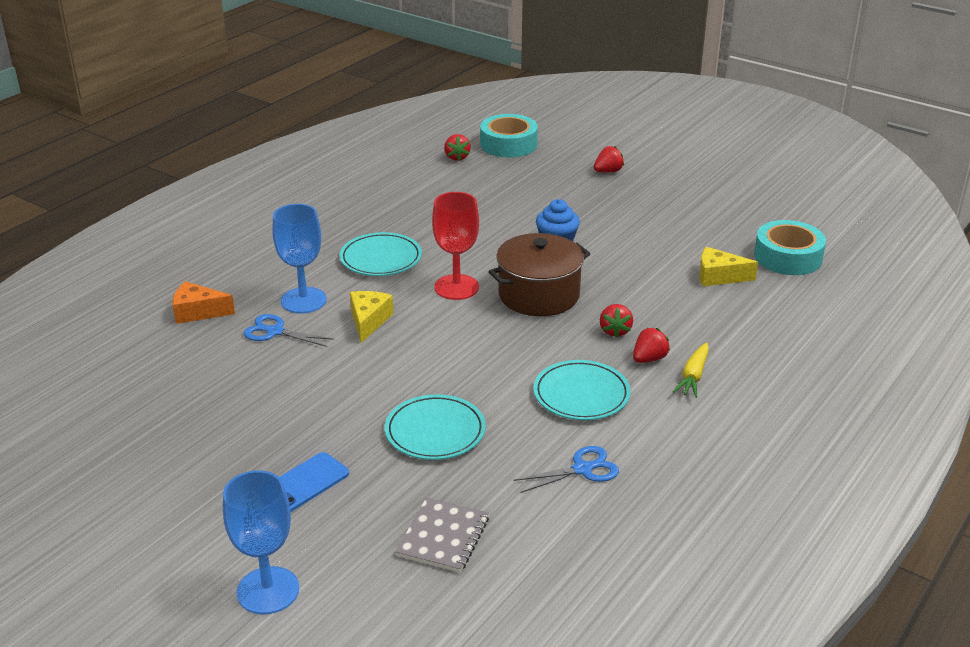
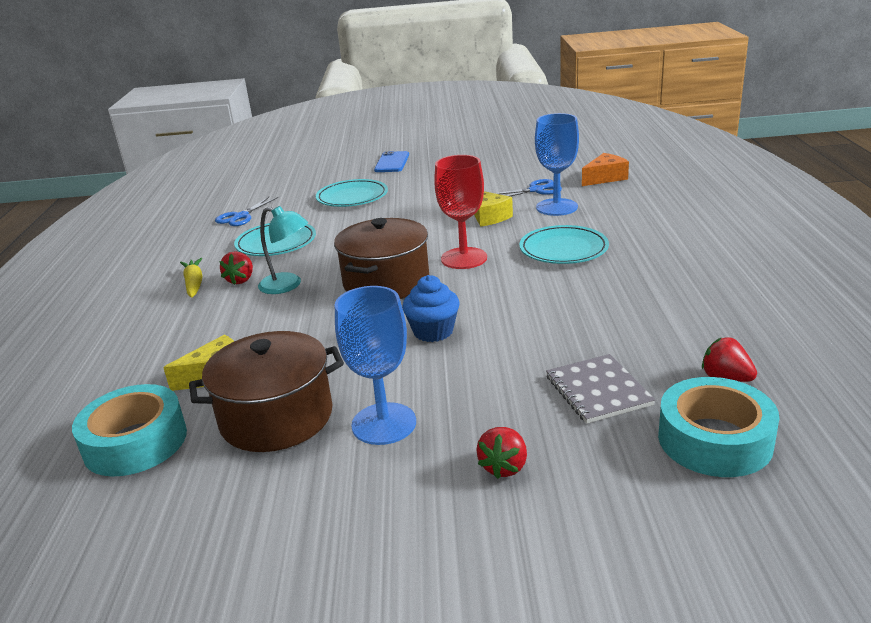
camera: 145 degrees right, 5 degrees down
blue goblet [223,470,299,614] -> blue goblet moved to [335,286,416,445]
grey notebook [395,497,489,573] -> grey notebook moved to [546,354,655,424]
red strawberry [600,304,633,338] -> turquoise lamp [258,206,308,294]
none -> brown pot [189,331,344,452]

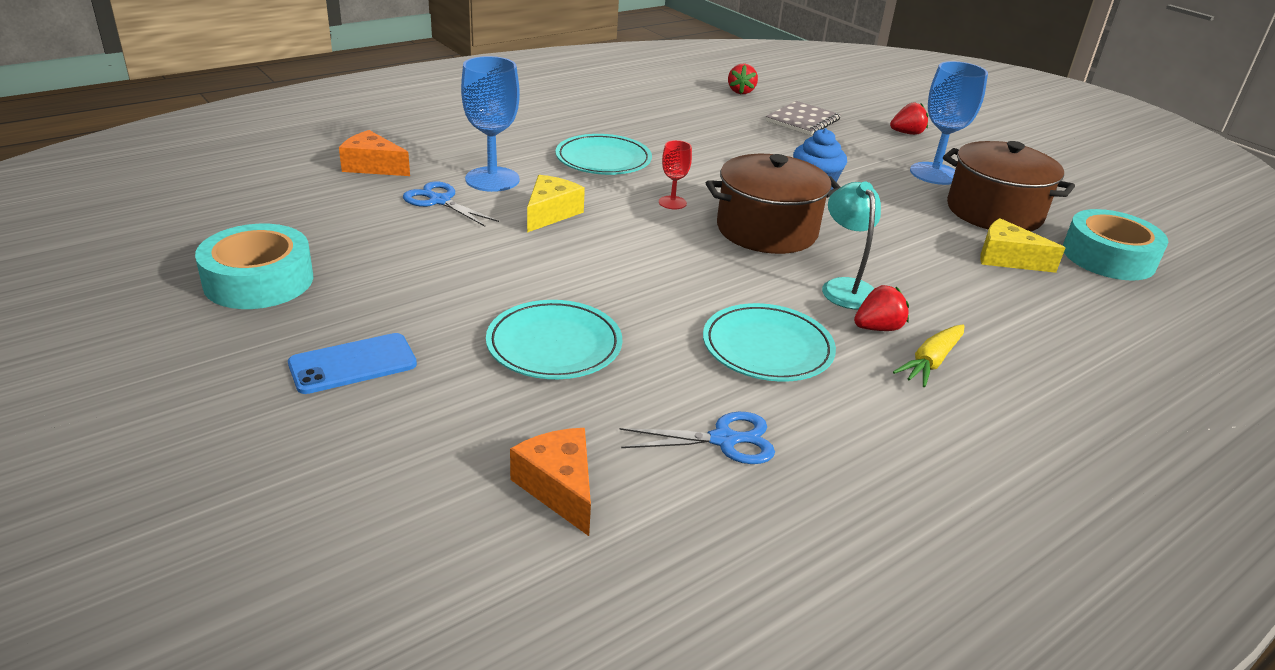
camera: 130 degrees left, 5 degrees up
red goblet [434,155,487,269] -> red goblet [659,140,692,209], size x0.52
turquoise tape [658,377,779,477] -> turquoise tape moved to [195,224,313,309]
none -> orange cheese [510,428,591,536]

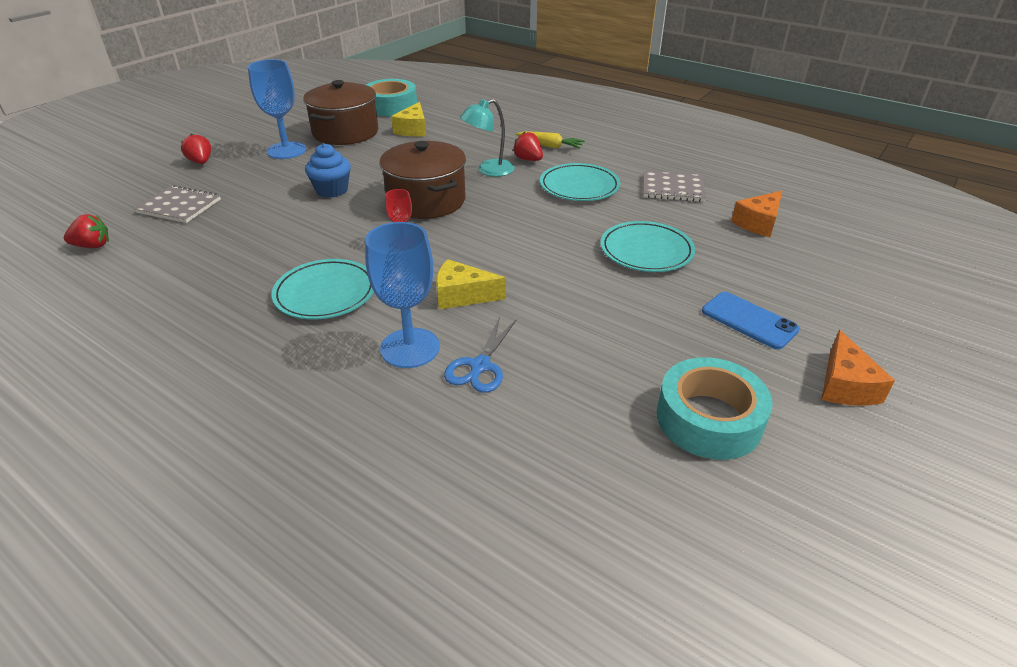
camera: 105 degrees left, 5 degrees up
orange cheese [339,130,410,176] -> orange cheese moved to [822,330,895,406]
blue scissors [619,412,775,464] -> grey notebook [644,171,706,202]

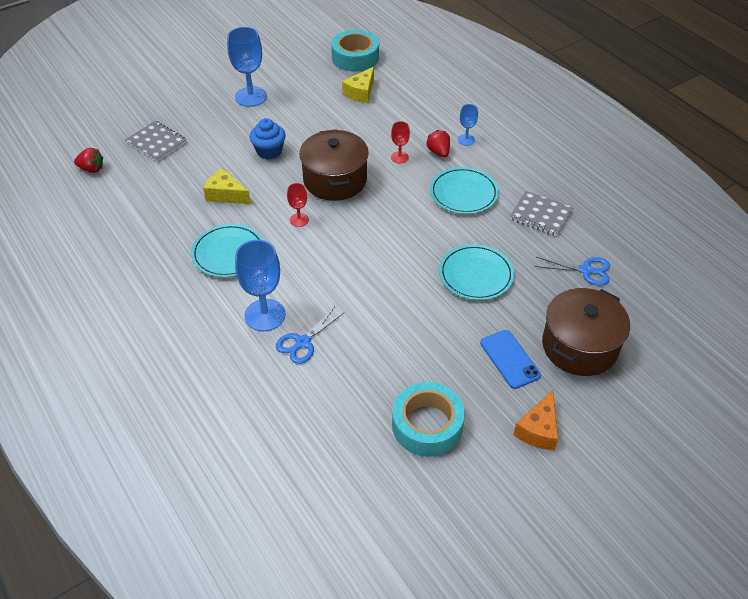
camera: 20 degrees right, 10 degrees up
red strawberry [181,133,211,164] -> none
brown pot [303,80,378,145] -> brown pot moved to [542,288,630,376]
yellow cheese [436,259,506,309] -> yellow cheese moved to [203,168,251,204]
turquoise lamp [460,99,514,177] -> red goblet [391,121,410,163]
yellow carrot [516,131,585,149] -> blue goblet [458,104,478,146]
orange cheese [731,190,782,237] -> blue scissors [534,257,610,286]

